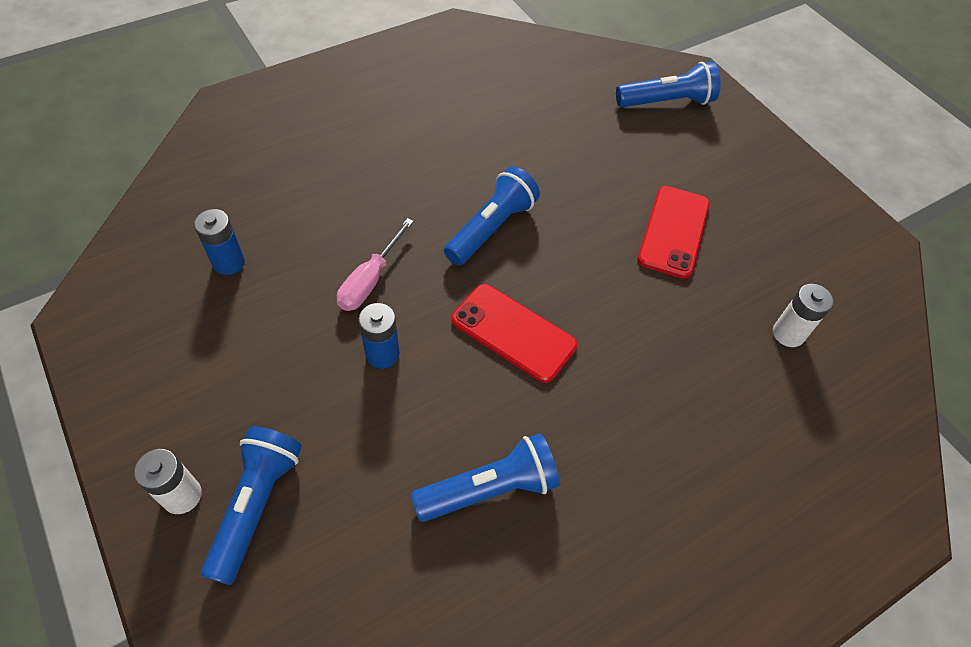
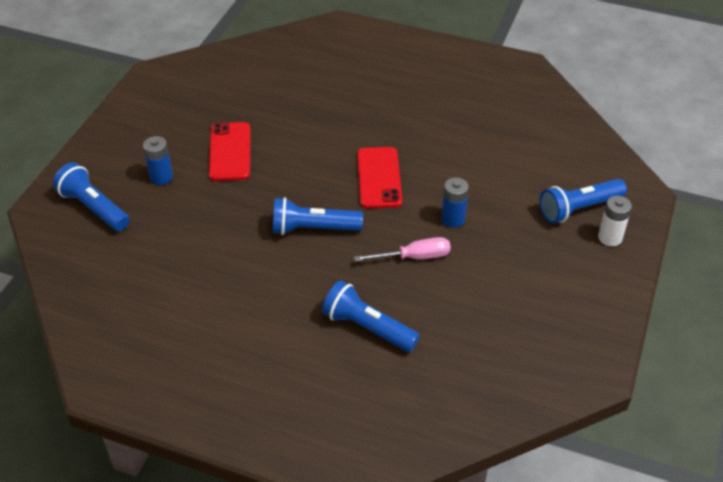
camera: 125 degrees left, 10 degrees down
blue battery [194,209,245,275] -> blue battery moved to [143,136,173,185]
blue flashlight [411,433,560,522] -> blue flashlight moved to [322,280,420,352]
red phone [637,186,710,279] -> red phone turned 75 degrees counterclockwise [209,122,251,181]
white battery [773,284,834,347] -> none

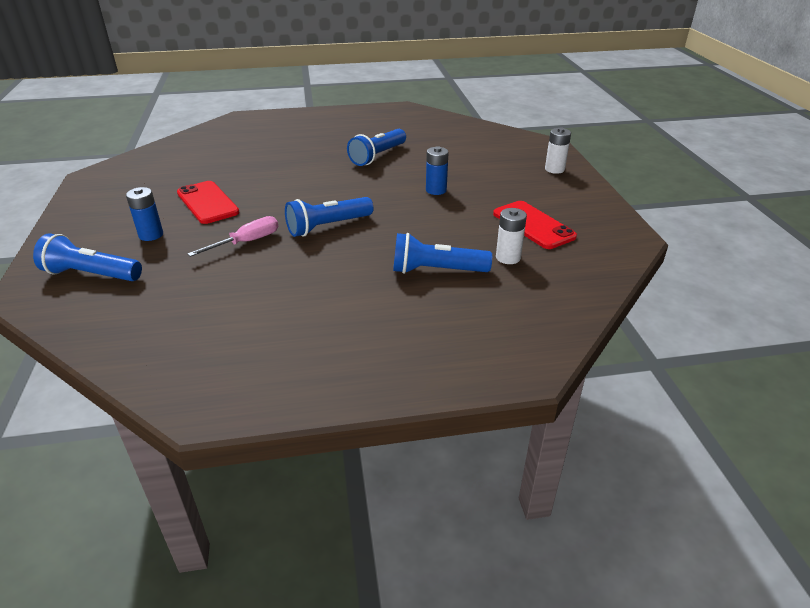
camera: 30 degrees left, 10 degrees down
pink screwdriver [354,237,451,262] -> pink screwdriver moved to [187,216,278,257]
red phone [357,147,402,209] -> red phone moved to [493,201,577,249]
blue flashlight [540,179,627,223] -> blue flashlight moved to [347,129,406,166]
none -> white battery [496,208,527,264]

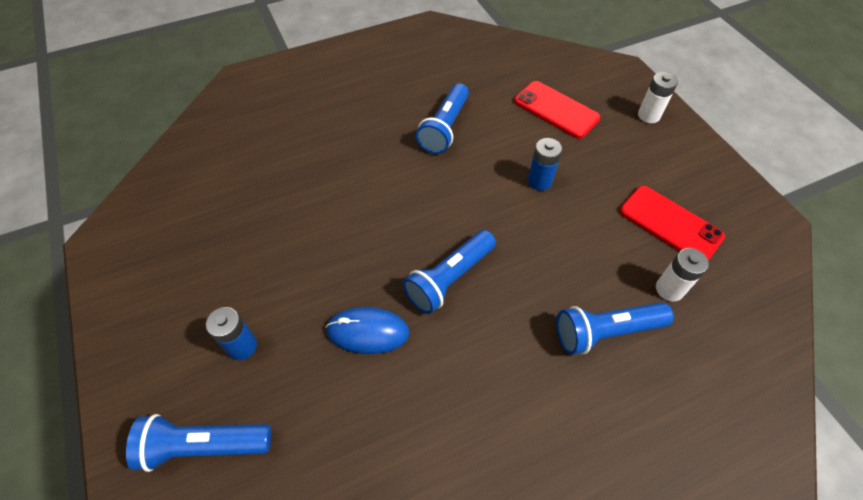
camera: 15 degrees left, 20 degrees up
red phone [177,181,239,224] -> red phone moved to [514,81,600,139]
pink screwdriver [187,216,278,257] -> blue mouse [326,307,409,354]

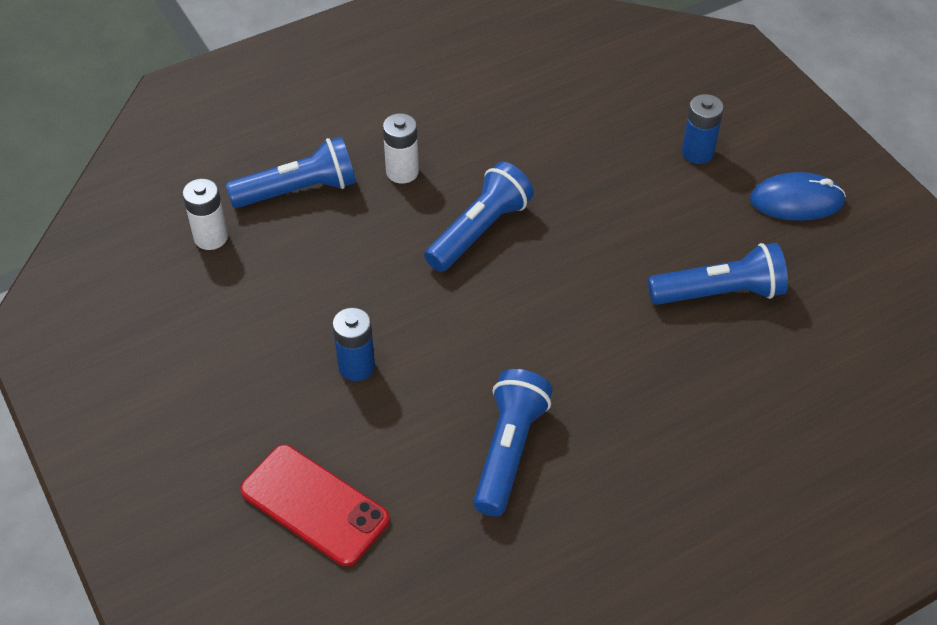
camera: 175 degrees right, 5 degrees down
blue flashlight [126,414,271,472] -> blue flashlight moved to [648,243,788,305]
blue mouse [326,307,409,354] -> blue mouse moved to [750,172,846,221]
red phone [620,186,725,260] -> none
white battery [638,72,678,123] -> white battery moved to [383,113,419,184]

